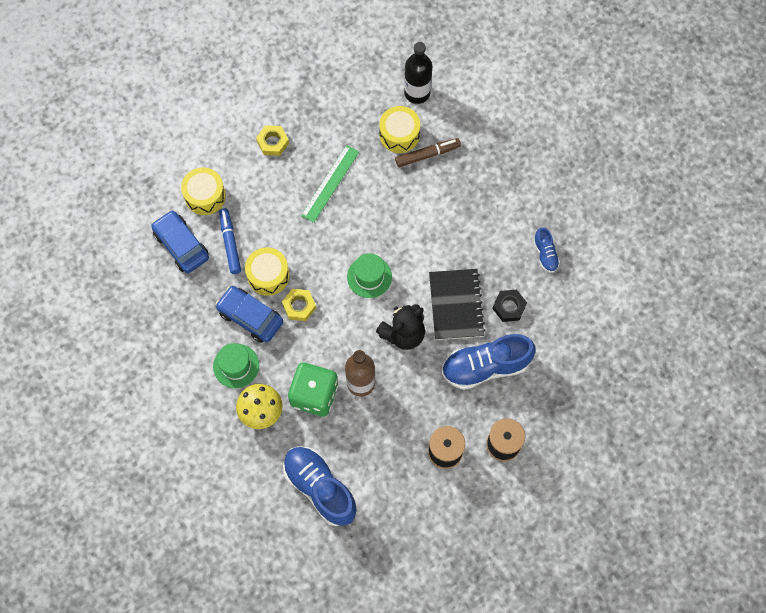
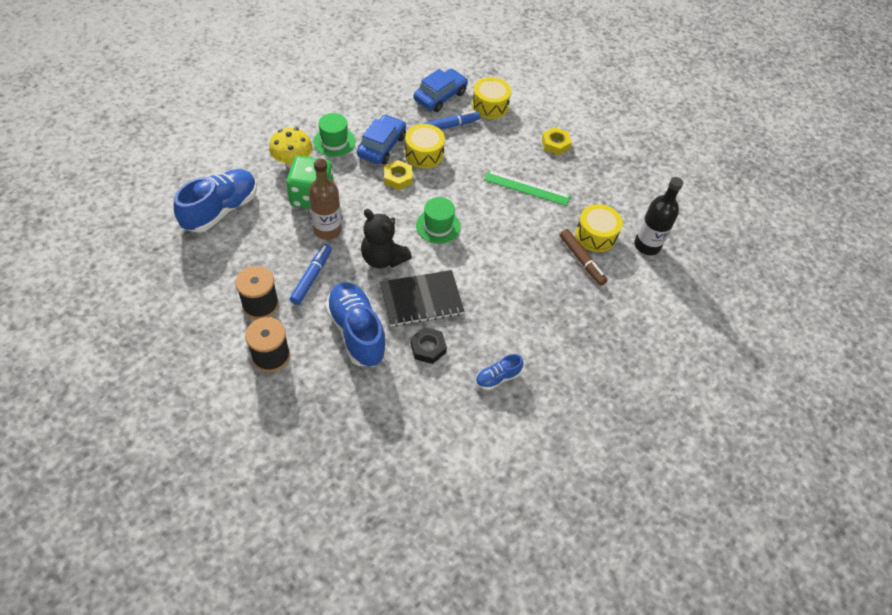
camera: 75 degrees right, 15 degrees down
none -> blue marker [290,244,332,305]

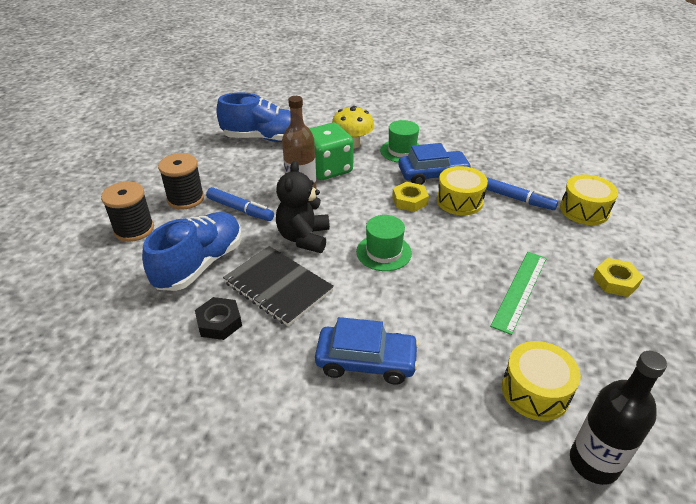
camera: 60 degrees right, 15 degrees down
blue marker [290,244,332,305] -> blue marker turned 45 degrees clockwise [206,187,274,221]
blue car [413,69,468,112] -> blue car moved to [315,317,419,384]
blue shoe [475,354,524,390] -> none
green ruler [484,170,571,206] -> green ruler turned 45 degrees clockwise [490,252,547,335]
brown marker [560,229,607,286] -> none

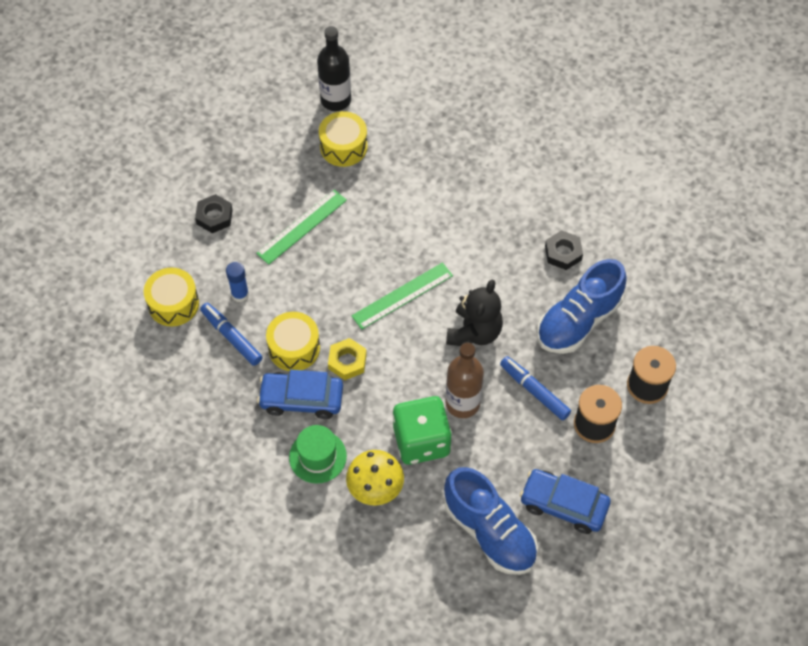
camera: 165 degrees left, 20 degrees up
blue shoe [217,93,291,142] -> blue shoe turned 150 degrees counterclockwise [444,467,538,575]
black notebook [223,246,334,326] -> none
blue car [315,317,419,384] -> blue car moved to [520,469,611,534]
green hat [356,215,412,271] -> green ruler [351,262,453,330]
yellow nut [593,258,643,297] -> black nut [195,194,233,233]
none -> blue glue stick [226,262,249,302]

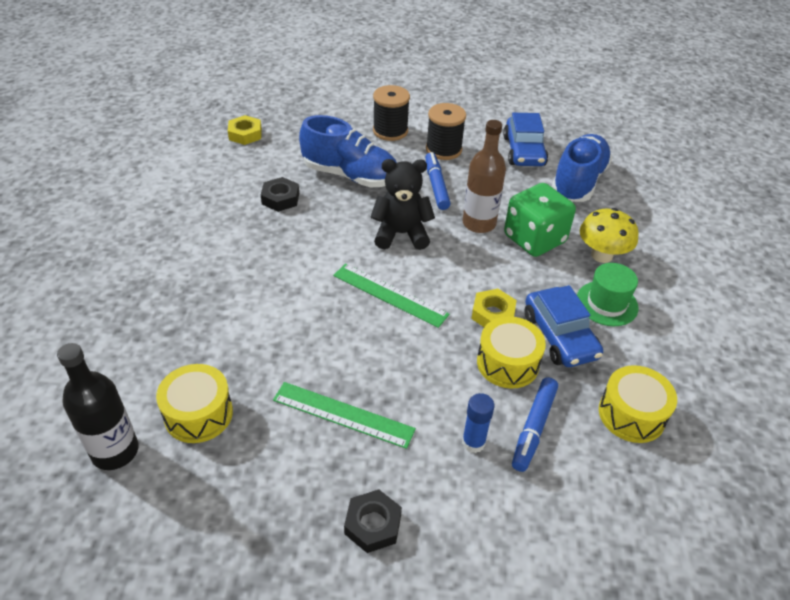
camera: 115 degrees left, 15 degrees down
yellow drum [144,268,199,326] -> yellow drum moved to [599,365,677,443]
blue marker [500,356,571,420] -> blue marker turned 150 degrees clockwise [425,152,451,210]
none -> yellow nut [228,115,262,145]

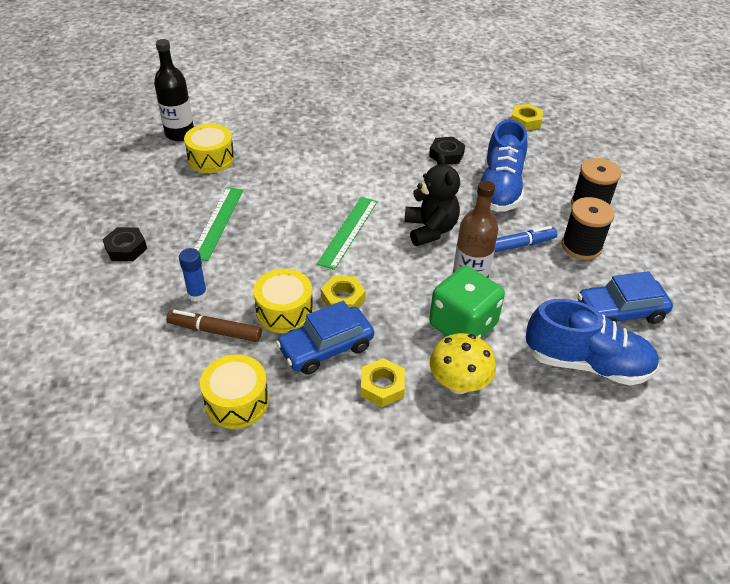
camera: 80 degrees right, 0 degrees up
blue marker [512,377,558,472] -> brown marker [166,310,262,342]
green hat [577,263,639,326] -> yellow nut [361,358,405,407]

